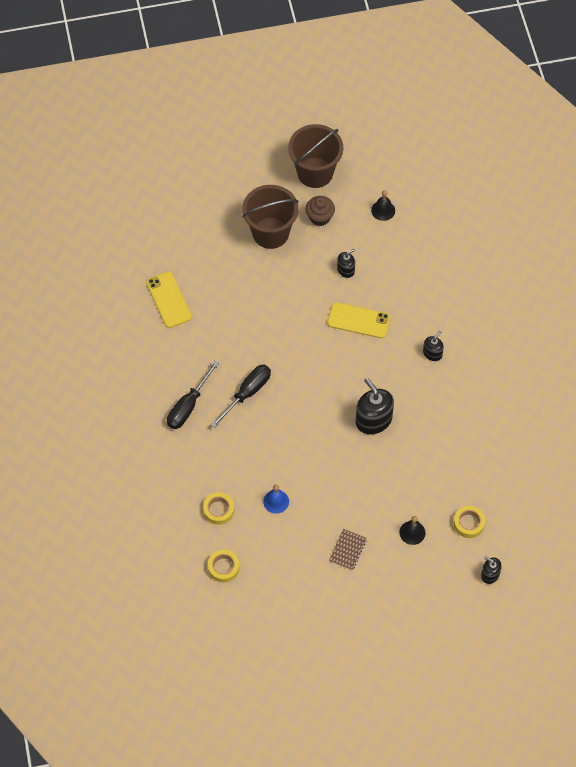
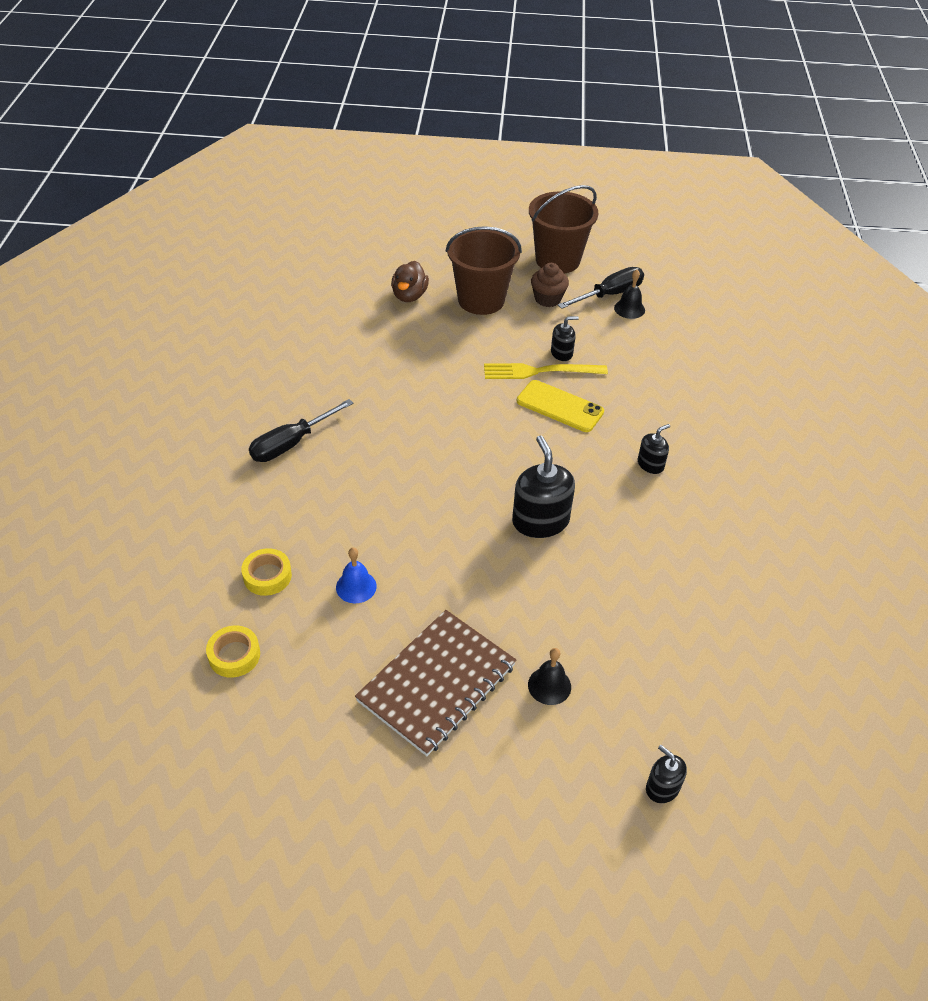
camera: 15 degrees right, 15 degrees down
yellow phone [146,272,192,328] -> none
black screwdriver [211,365,271,428] -> black screwdriver moved to [558,267,644,309]
brown notebook [329,529,367,570] -> brown notebook [355,610,516,756], size x2.21
yellow tape [454,506,485,538] -> none
none -> brown duck [391,261,429,302]
none -> yellow fork [484,363,608,379]

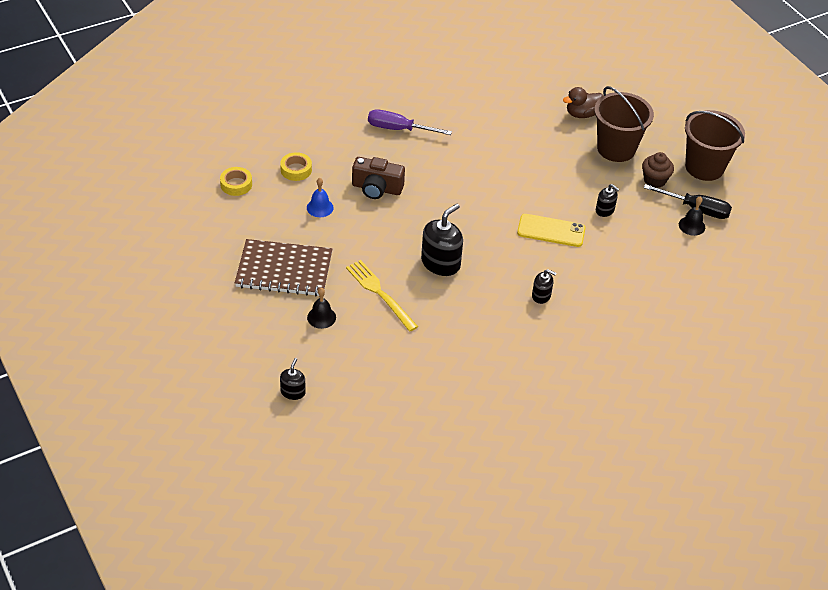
camera: 55 degrees right, 0 degrees up
black screwdriver [249,399,354,462] -> purple screwdriver [368,109,452,135]
yellow fork [484,363,608,379] -> yellow fork moved to [346,260,418,332]
yellow phone [517,380,604,432] -> yellow phone turned 75 degrees counterclockwise [517,214,586,247]
none -> brown camera [352,157,405,199]

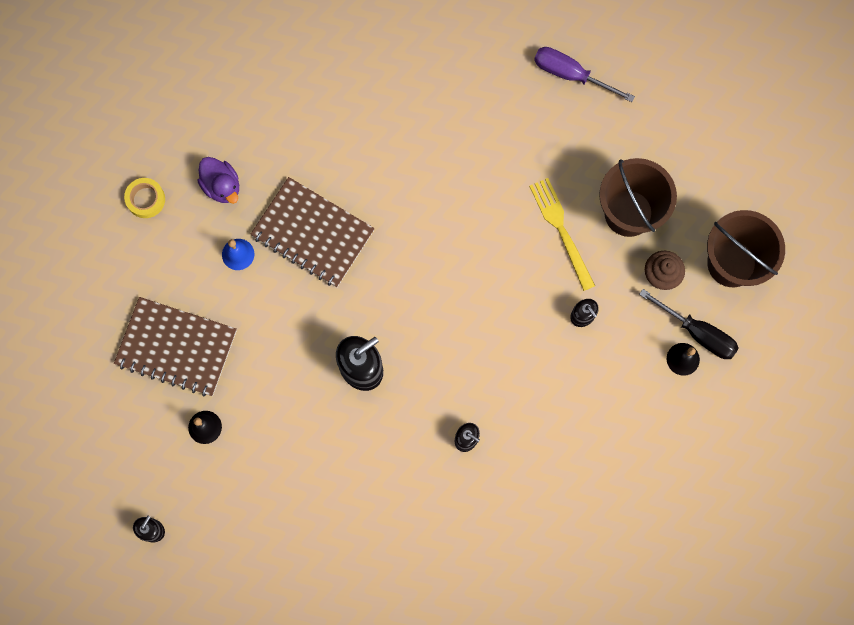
camera: 15 degrees right, 30 degrees up
yellow tape [280,152,312,181] -> purple duck [197,157,239,204]
yellow fork [346,260,418,332] -> yellow fork moved to [529,178,595,291]
brown camera [352,157,405,199] -> brown notebook [250,177,375,287]
purple screwdriver [368,109,452,135] -> purple screwdriver moved to [534,47,635,102]
yellow phone [517,214,586,247] -> none
brown duck [563,87,603,118] -> none

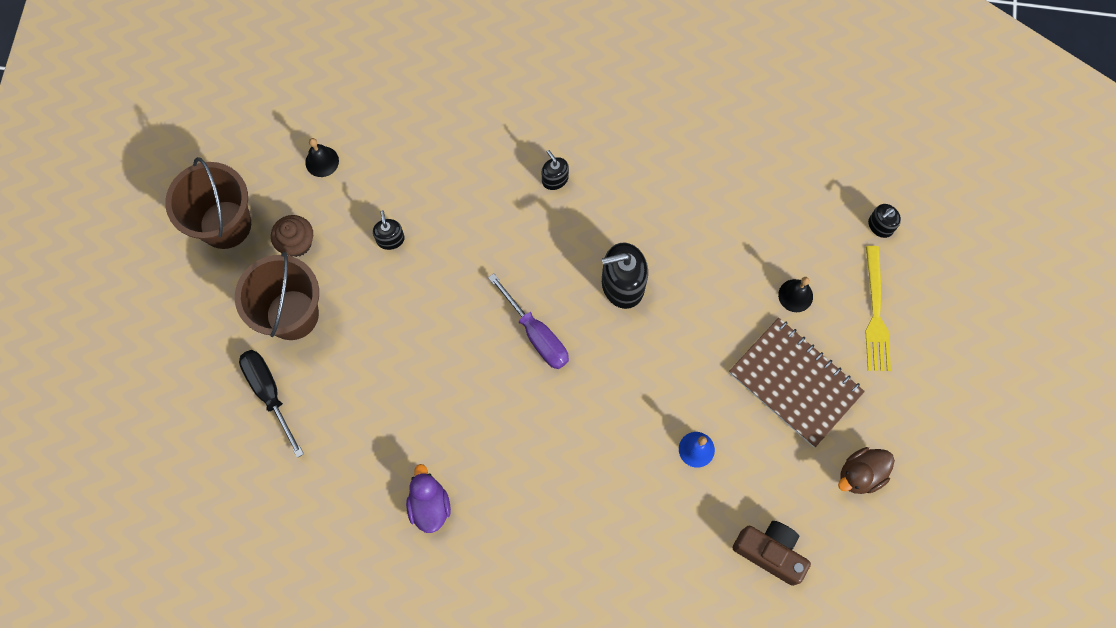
camera: 155 degrees left, 5 degrees down
yellow tape [124,178,165,218] -> brown camera [733,521,811,586]
purple duck [197,157,239,204] -> purple duck moved to [406,464,451,533]
brown notebook [250,177,375,287] -> none
yellow fork [529,178,595,291] -> yellow fork moved to [865,246,891,371]
purple screwdriver [534,47,635,102] -> purple screwdriver moved to [488,274,569,369]
black screwdriver [639,289,739,359] -> black screwdriver moved to [239,350,304,458]
none -> brown duck [838,447,895,494]

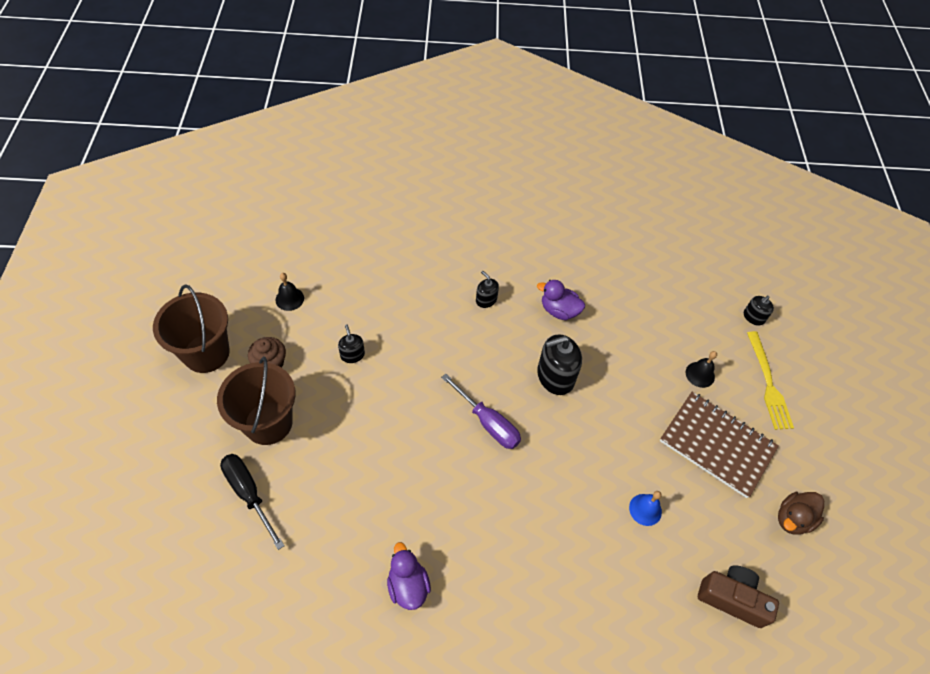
camera: 10 degrees left, 15 degrees down
none -> purple duck [537,280,585,320]

